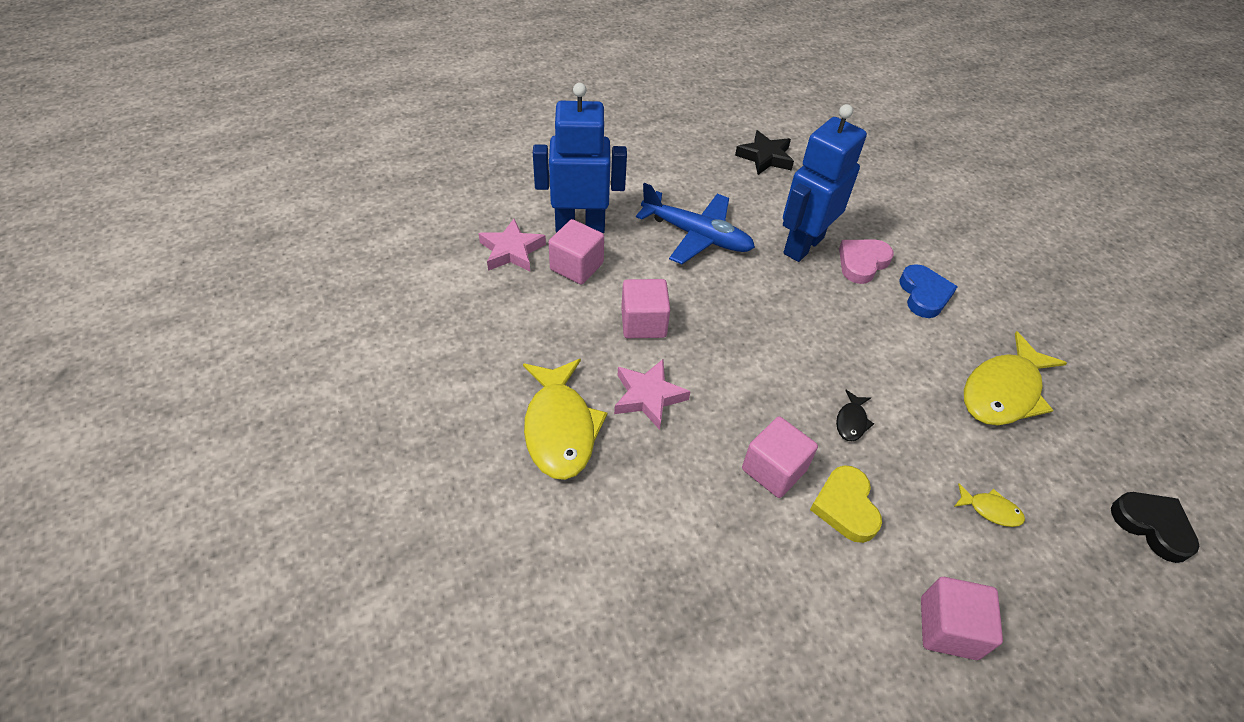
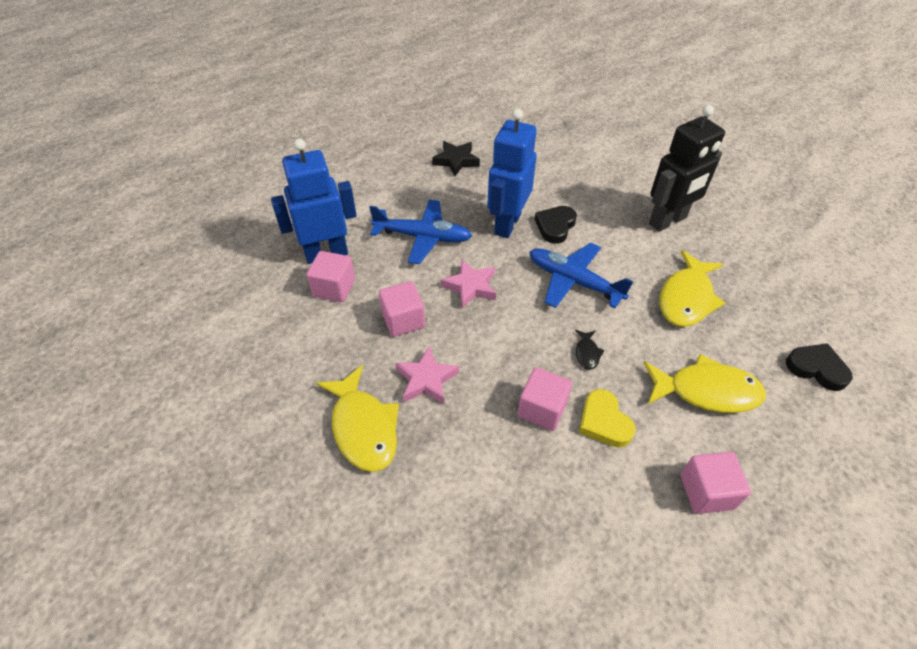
camera: 15 degrees left, 0 degrees up
pink star [478,219,546,272] -> pink star moved to [441,260,496,308]
pink heart [839,240,894,284] -> black heart [535,206,577,244]
blue heart [899,264,958,318] -> none
yellow fish [954,483,1025,527] -> yellow fish [644,354,766,413], size x2.25
none -> blue plane [530,243,633,308]
none -> black robot [649,105,725,232]

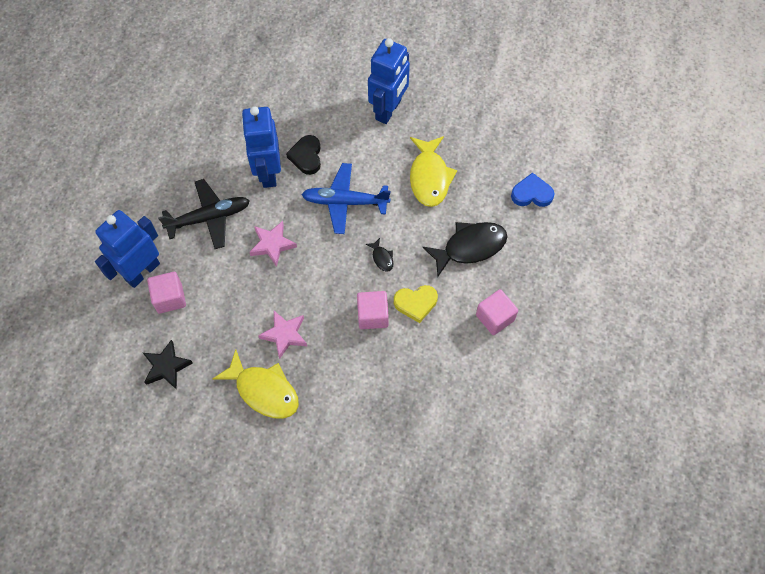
camera: 30 degrees left, 15 degrees up
blue plane [369,200,472,264] -> black plane [158,179,250,249]
pink cube [379,281,425,337] -> none
black star [432,141,480,176] -> black star moved to [143,340,193,390]
yellow heart [579,389,635,447] -> yellow heart turned 45 degrees counterclockwise [394,285,438,323]
yellow fish [644,354,766,413] -> black fish [422,222,508,277]
black robot [649,105,725,232] -> blue robot [368,38,410,124]
black heart [786,343,853,391] -> blue heart [511,172,555,207]

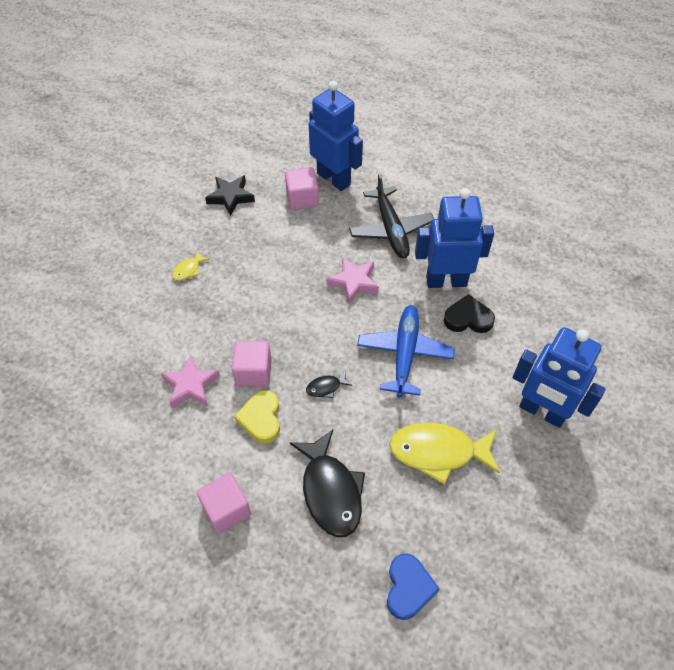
camera: 95 degrees right, 10 degrees down
yellow fish [213,349,299,419] -> yellow fish [172,251,210,281], size x0.44
pink star [258,311,307,359] -> pink star moved to [161,354,220,408]

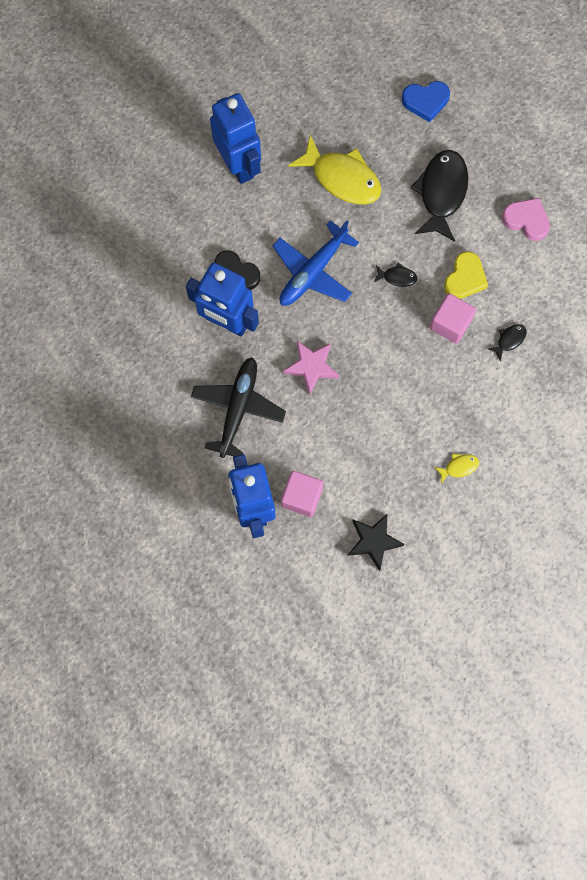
camera: 150 degrees left, 20 degrees up
pink star [161,354,220,408] -> black fish [487,324,527,362]
pink cube [197,473,251,534] -> pink heart [502,198,550,241]
blue heart [387,553,440,620] -> blue heart turned 135 degrees counterclockwise [402,81,450,122]

